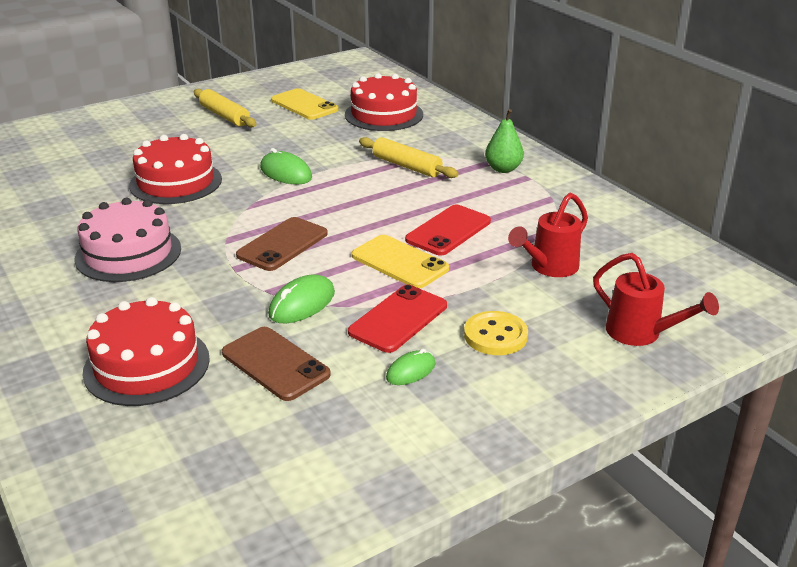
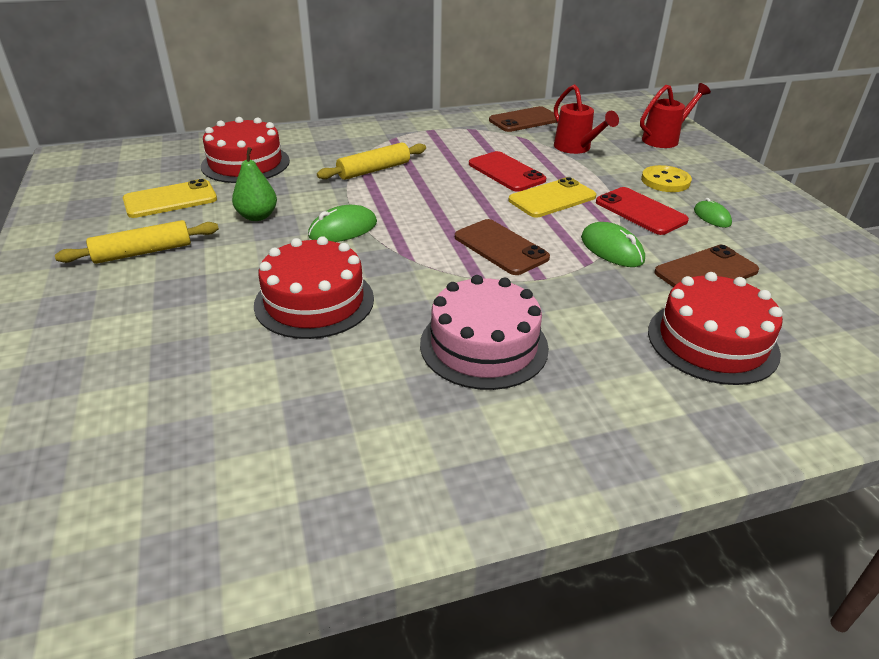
camera: 75 degrees left, 5 degrees up
green pear [485,109,524,173] -> green pear moved to [232,147,277,221]
none -> brown phone [489,106,557,132]

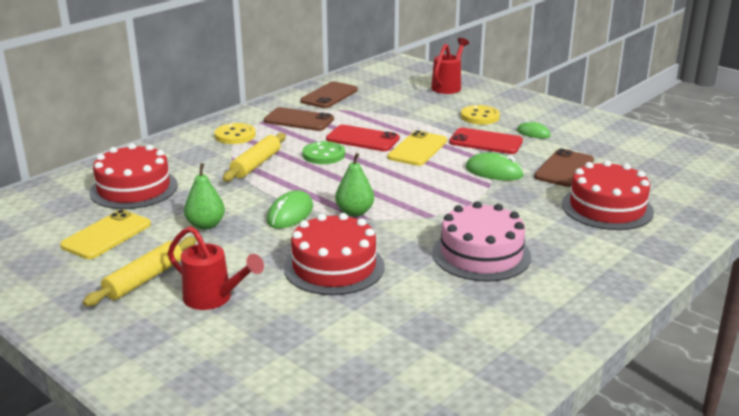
camera: 30 degrees left, 10 degrees down
brown phone [455,219,550,275] -> brown phone moved to [264,107,334,131]
red watering can [554,84,619,154] -> red watering can moved to [168,226,264,310]
none -> yellow button [214,123,256,144]
none -> green button [302,141,345,164]
none -> green pear [335,153,374,217]

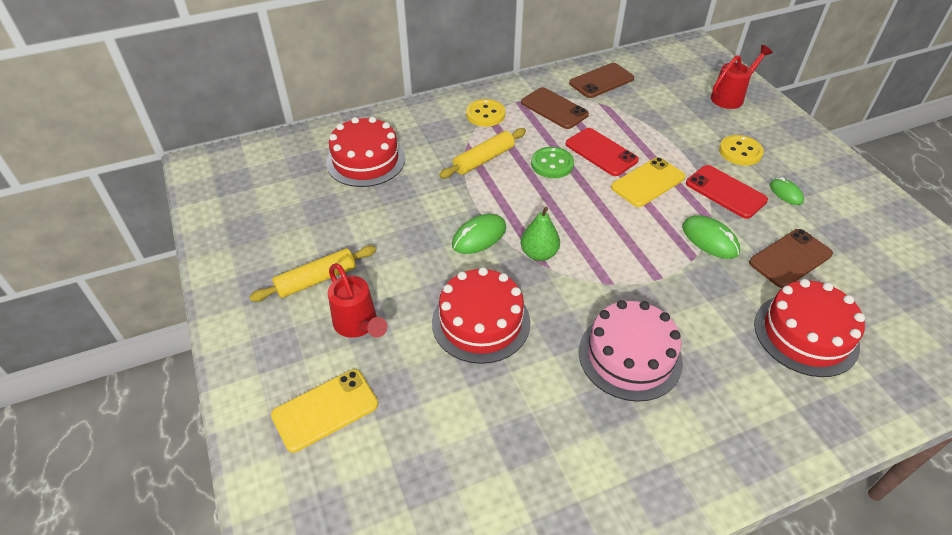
camera: 25 degrees right, 20 degrees up
yellow phone [60,210,151,259] -> yellow phone moved to [271,369,378,452]
green pear [184,163,225,230] -> none

